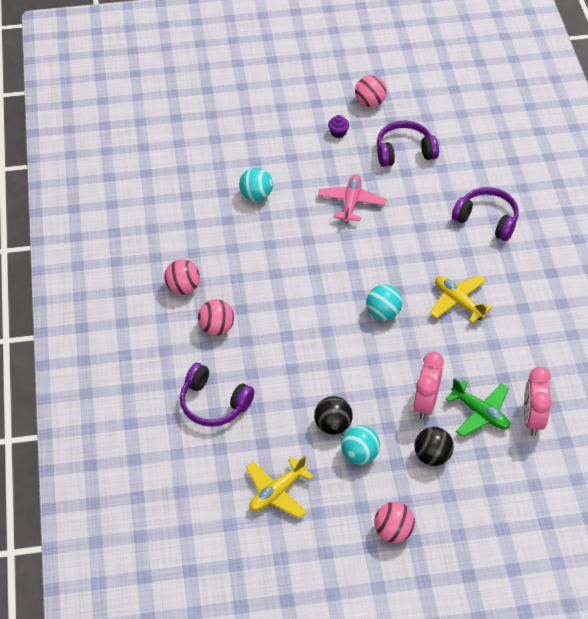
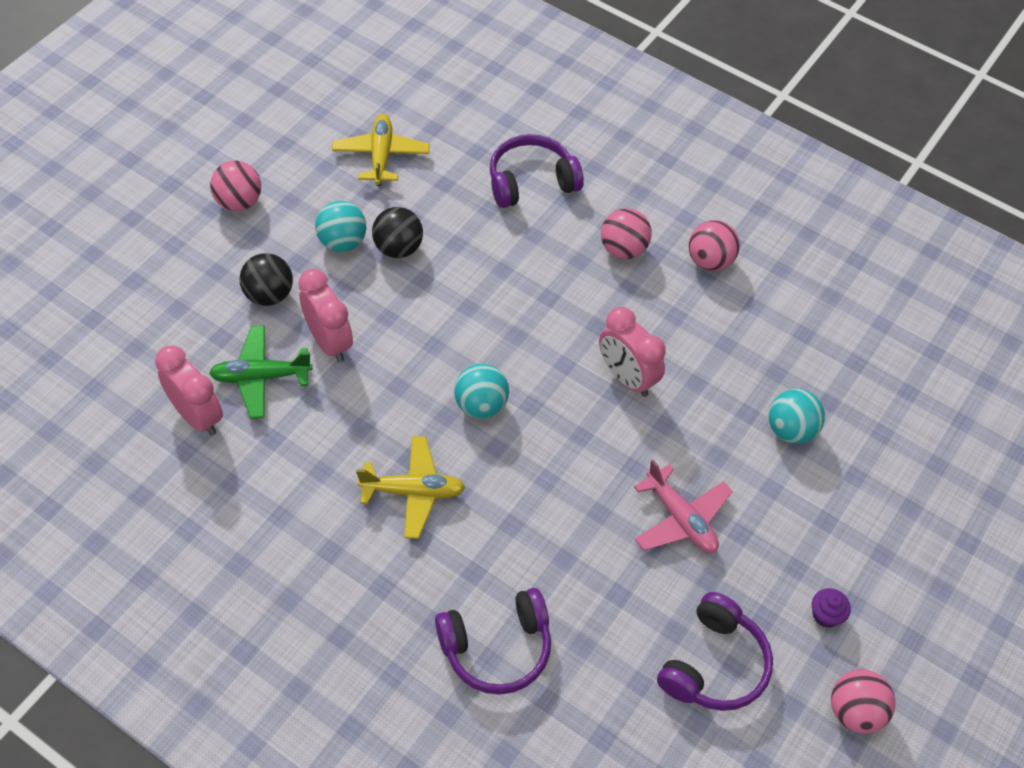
camera: 130 degrees right, 5 degrees up
none -> pink clock [599,307,666,397]

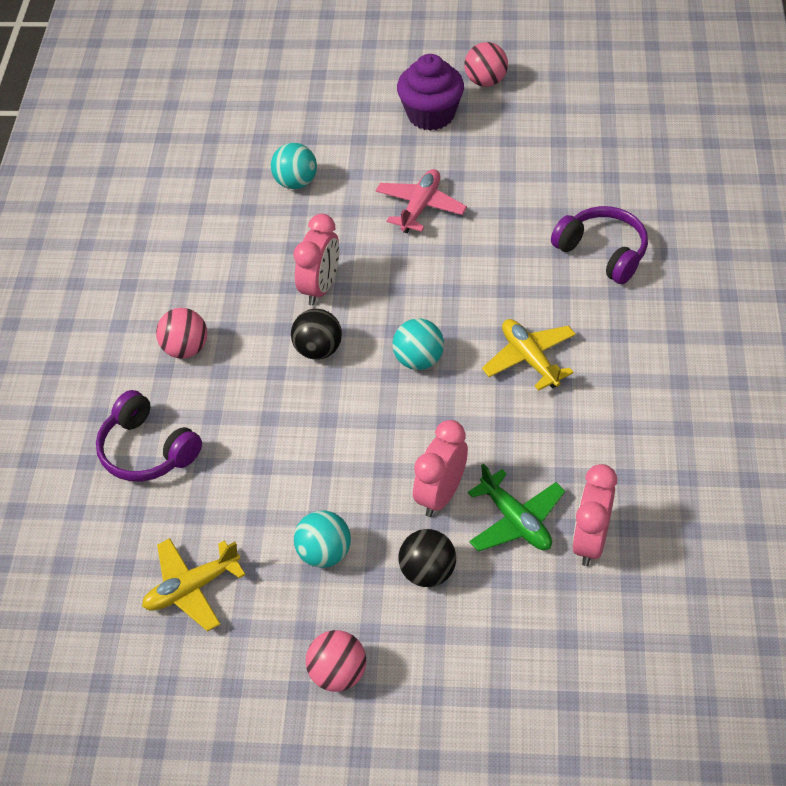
camera: 115 degrees left, 5 degrees down
black ball [372,207,423,258] -> black ball moved to [291,309,342,360]
purple headphones [657,592,773,711] -> none
pink ball [689,220,740,271] -> none
purple cupcake [812,588,851,628] -> purple cupcake [397,54,464,131], size x2.29

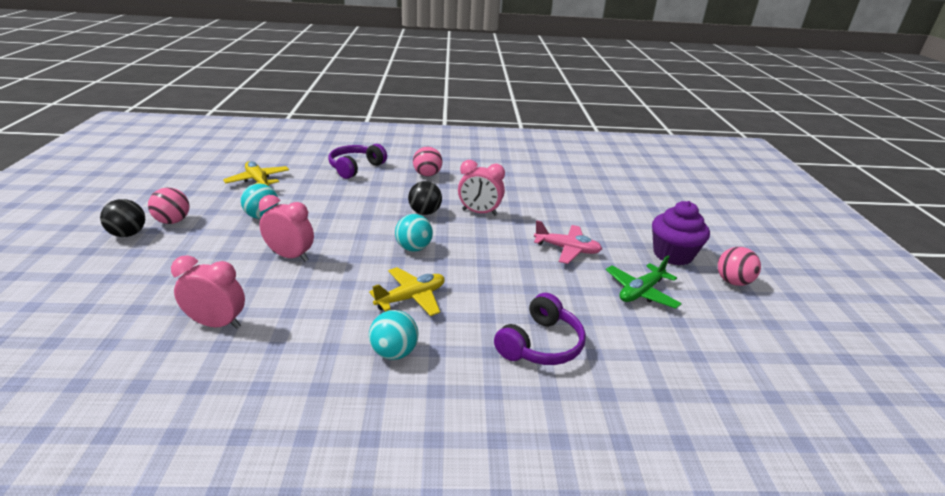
camera: 80 degrees right, 20 degrees down
turquoise ball [271,143,317,189] -> turquoise ball moved to [369,310,418,360]
black ball [398,529,456,587] -> black ball moved to [100,199,145,237]
green plane [468,464,565,552] -> green plane moved to [606,256,682,309]

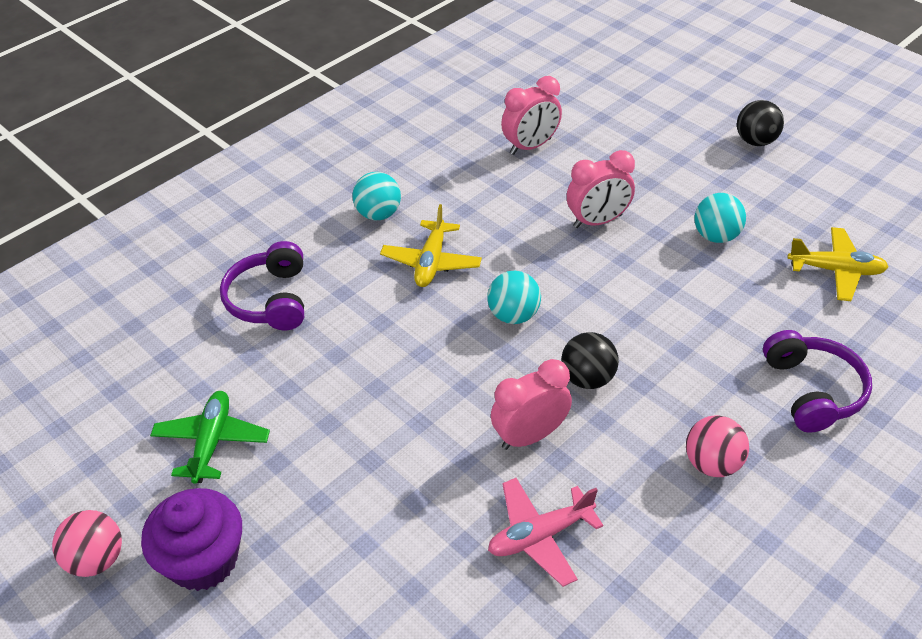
camera: 140 degrees right, 15 degrees up
pink ball [148,188,189,224] -> none
pink plane [534,220,602,264] -> pink plane moved to [488,478,603,587]

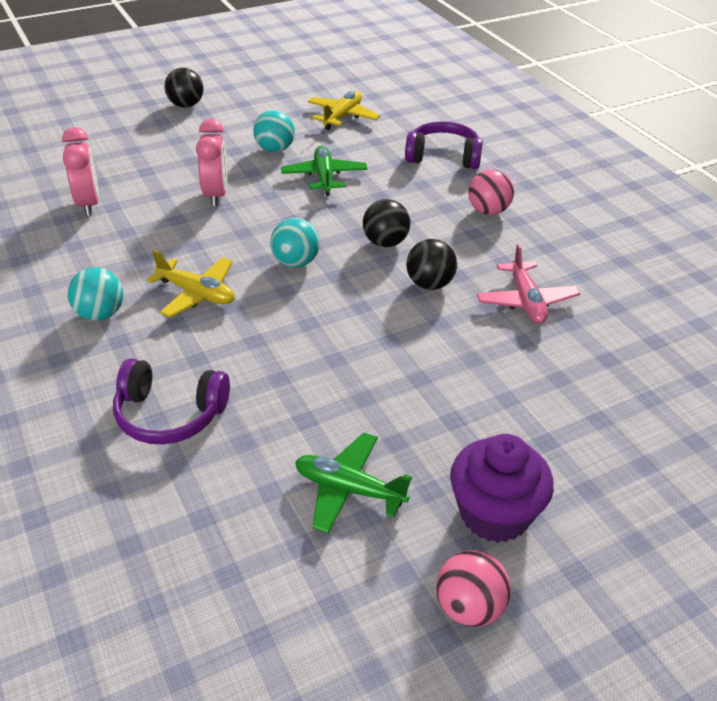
camera: 75 degrees left, 5 degrees down
pink clock [491,359,572,450] -> black ball [406,239,457,290]
none -> green plane [281,146,368,196]

